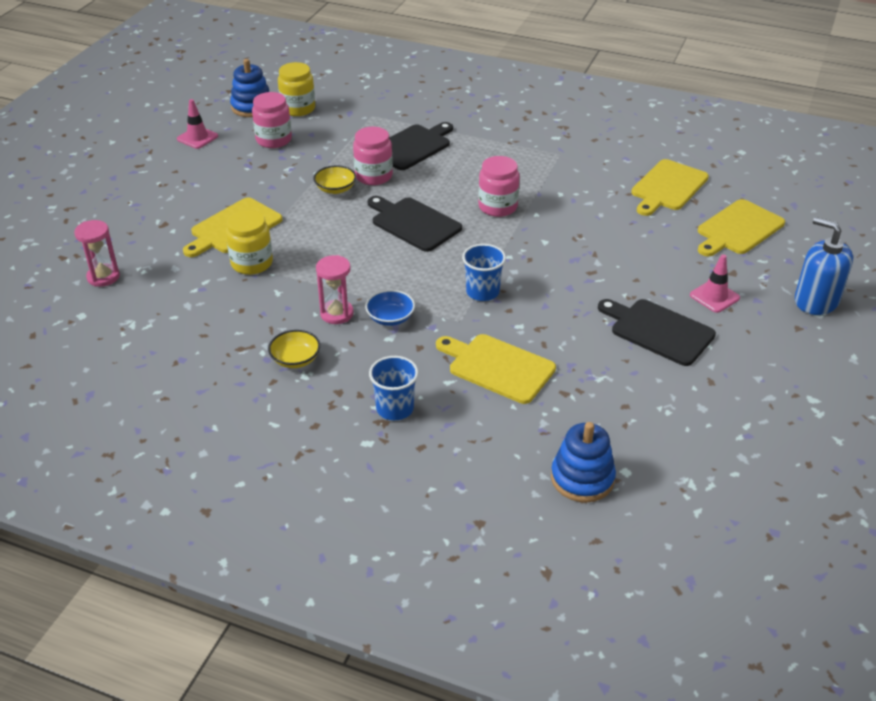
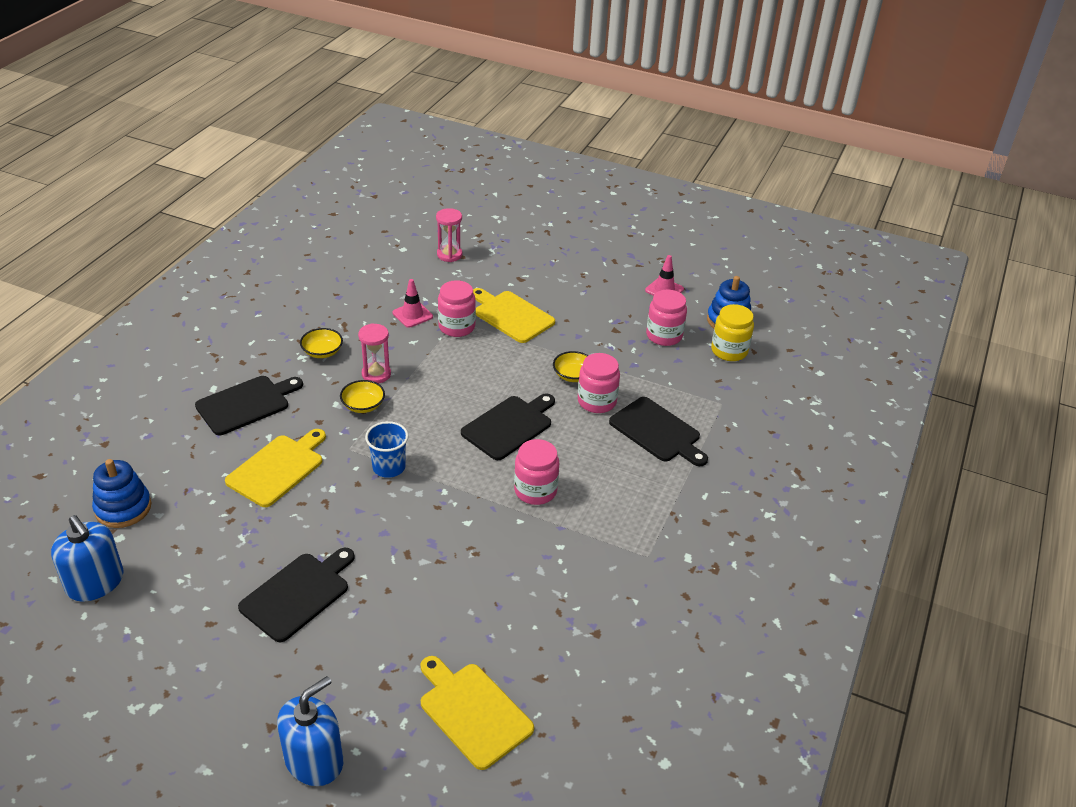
camera: 90 degrees right, 0 degrees up
yellow jar [226,210,273,275] -> pink jar [438,280,476,337]
blue bowl [365,290,415,326] -> yellow bowl [340,380,385,413]
blue cup [369,356,418,420] -> black cutting board [195,376,303,435]
yellow cutting board [631,159,709,216] -> none
pink traffic cone [690,254,740,313] -> pink traffic cone moved to [392,279,433,328]
none -> blue soap dispenser [51,515,123,601]

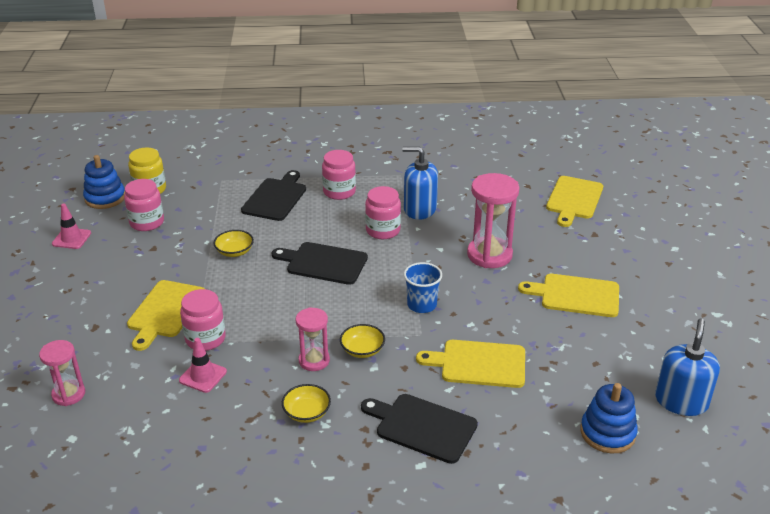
camera: 115 degrees left, 5 degrees down
black cutting board [238,548,355,642] -> yellow cutting board [518,274,619,317]
blue soap dispenser [277,676,343,786] -> blue soap dispenser moved to [402,146,438,220]
pink jar [578,353,620,413] -> pink jar moved to [322,150,356,200]
none -> pink hourglass [467,173,519,268]

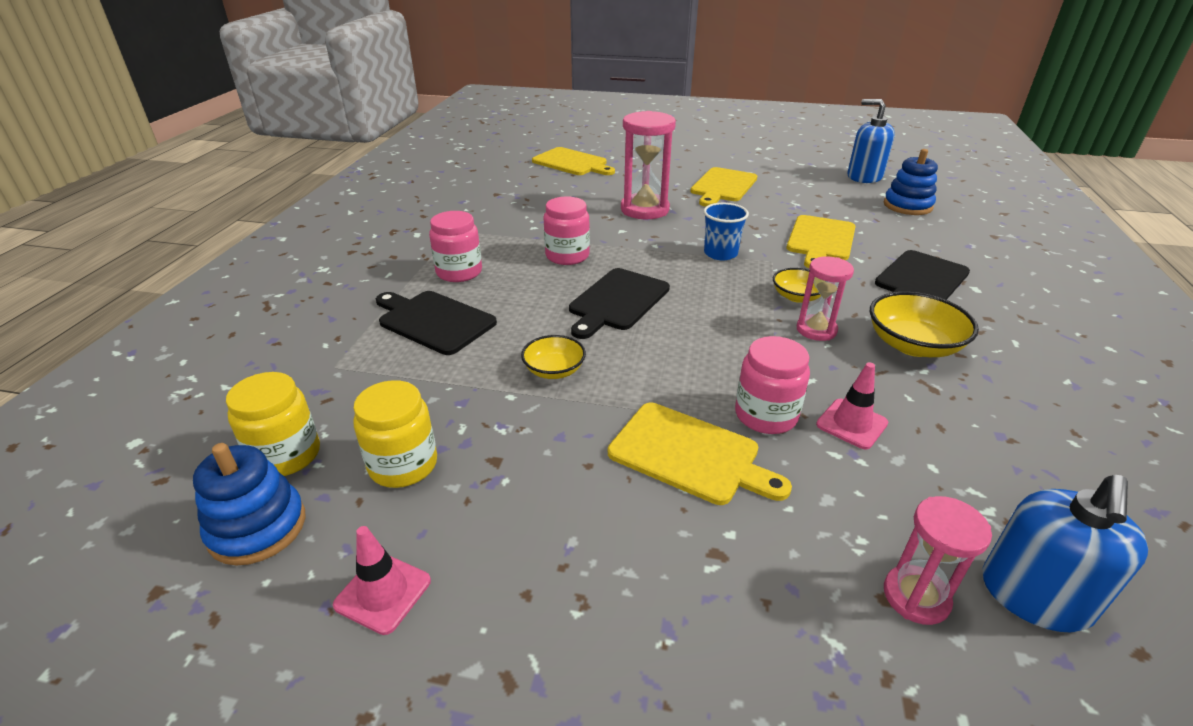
camera: 75 degrees left, 0 degrees up
pink jar [124,179,164,231] -> yellow jar [353,380,437,488]
yellow bowl [282,384,331,423] -> yellow bowl [870,291,979,357], size x1.63
blue soap dispenser [402,146,438,220] -> blue soap dispenser moved to [982,475,1148,633]

